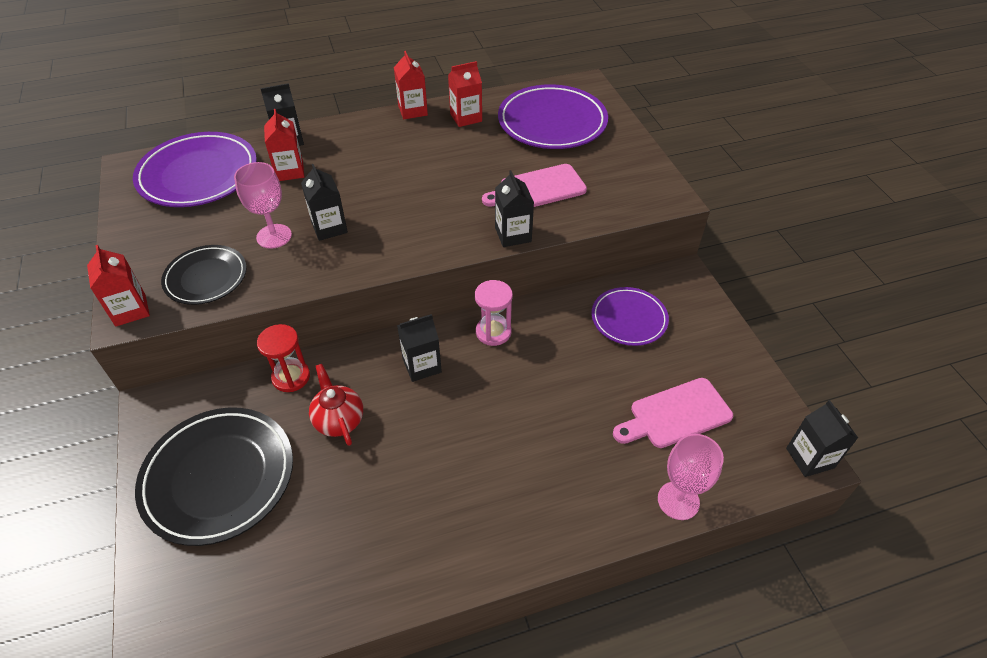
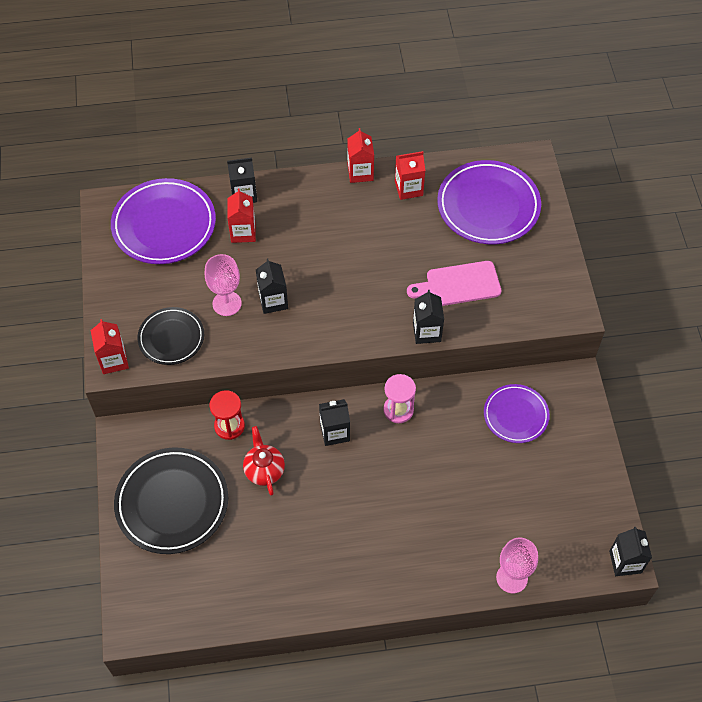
camera: 10 degrees right, 10 degrees up
pink cutting board [613,378,733,448] -> none

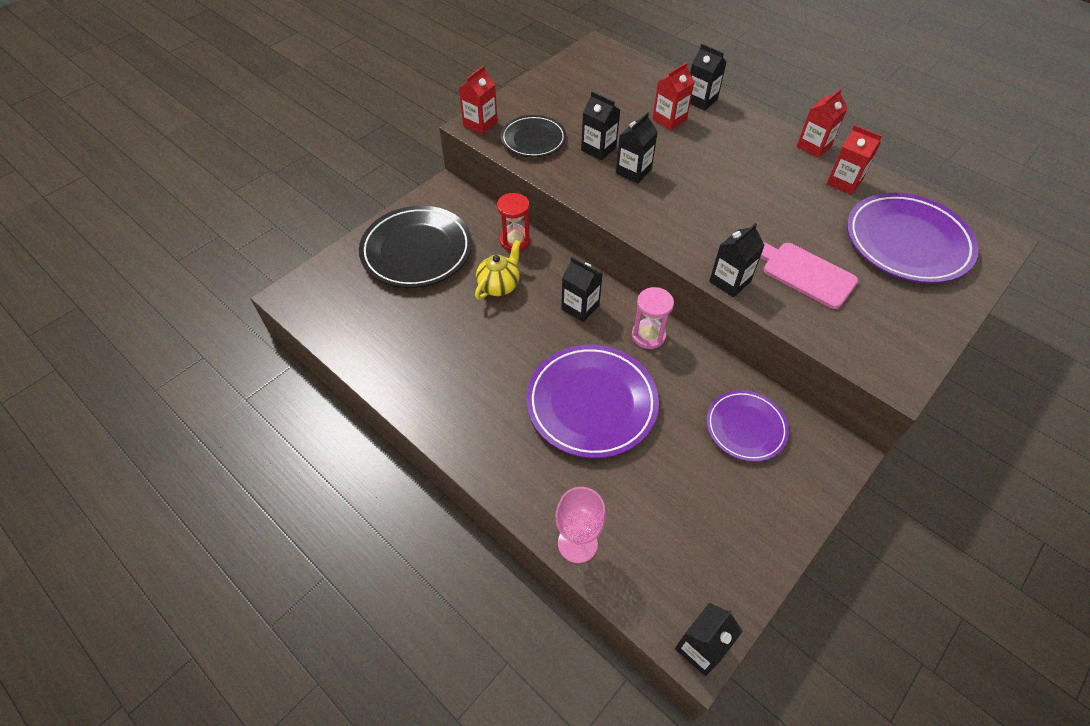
camera: 50 degrees right, 5 degrees down
purple plate [111,178,216,264] -> purple plate moved to [526,345,659,458]
pink goblet [205,254,242,316] -> black carton [581,91,620,160]
red teapot [243,426,285,496] -> yellow teapot [475,240,521,300]

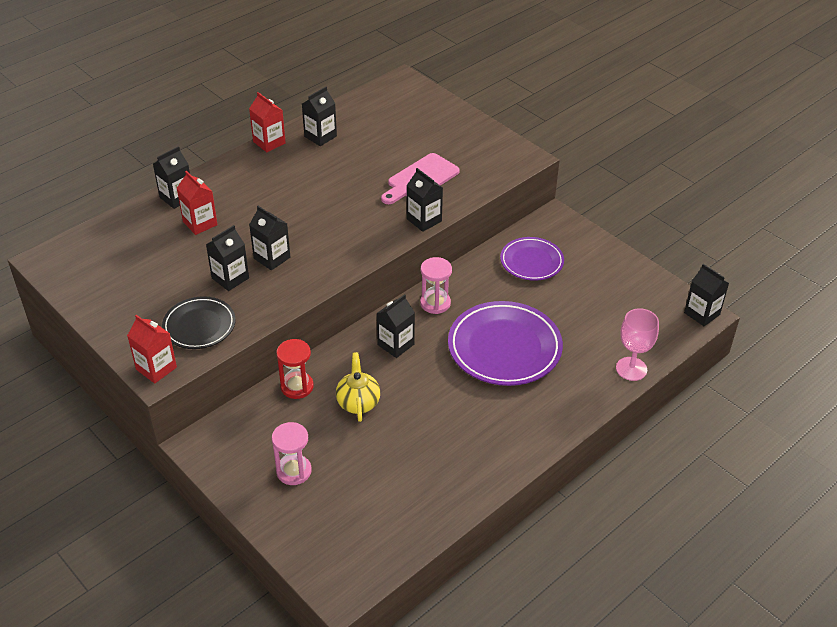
camera: 85 degrees left, 10 degrees down
black plate [359,206,472,288] -> pink hourglass [272,422,312,485]
yellow teapot [475,240,521,300] -> yellow teapot turned 45 degrees clockwise [336,352,380,422]
red carton [826,125,882,195] -> black carton [302,87,337,146]
purple plate [847,193,979,283] -> none

